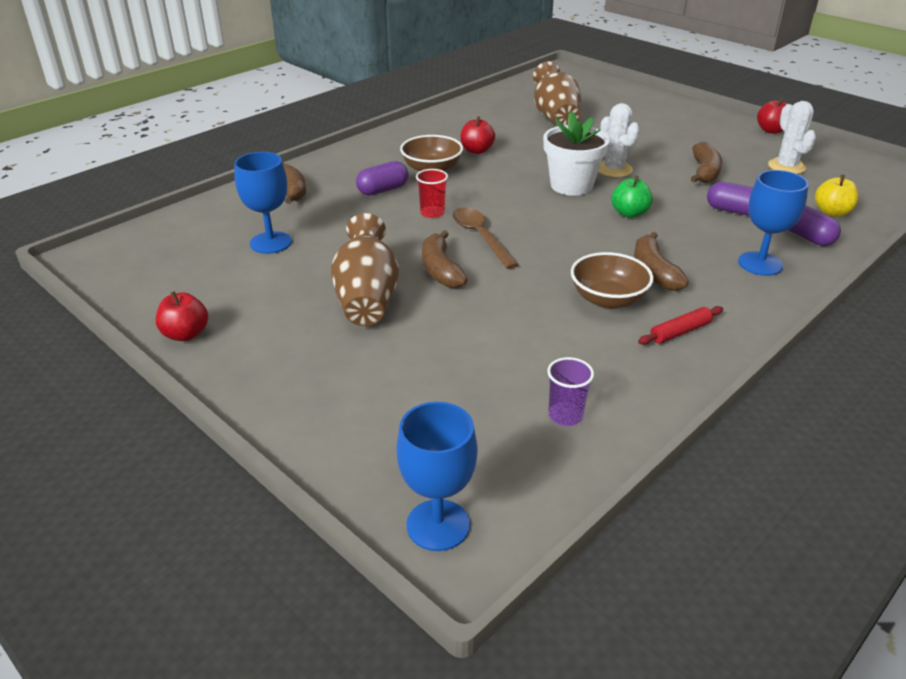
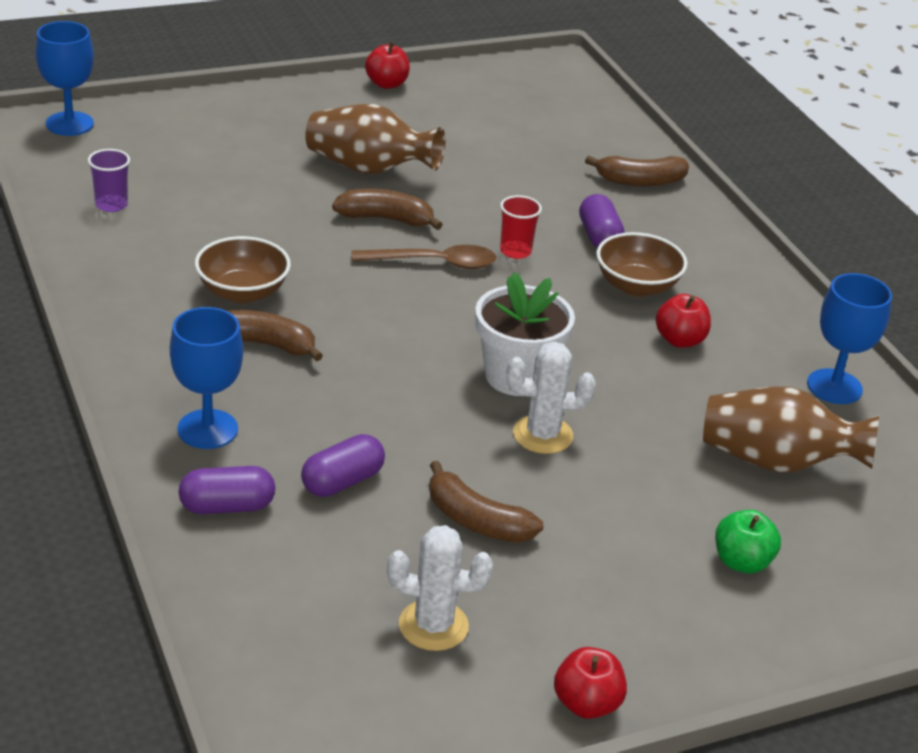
camera: 110 degrees right, 0 degrees up
blue goblet [234,152,292,254] -> blue goblet moved to [807,273,892,404]
green apple [611,176,653,218] -> green apple moved to [715,510,781,574]
red rolling pin [638,306,723,345] -> none
yellow apple [815,175,859,217] -> none

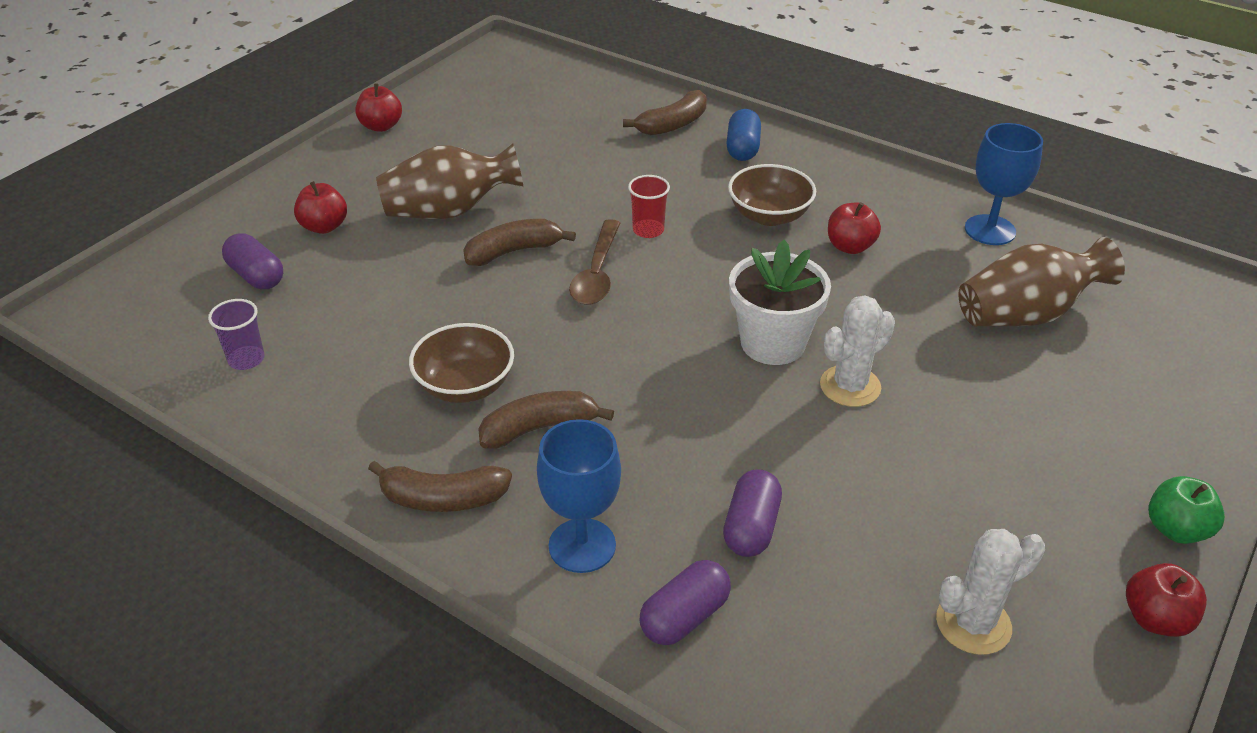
camera: 30 degrees left, 5 degrees up
blue goblet [36,21,94,136] -> none
brown spoon [351,245,497,269] -> brown spoon turned 135 degrees clockwise [569,219,620,305]
brown banana [429,461,543,543] -> brown banana moved to [368,461,512,512]
purple capsule [579,194,624,248] -> purple capsule moved to [222,233,283,289]
green apple [715,510,781,574] -> green apple moved to [1148,476,1225,544]
none -> red apple [294,181,347,234]
none -> blue capsule [727,109,761,161]

